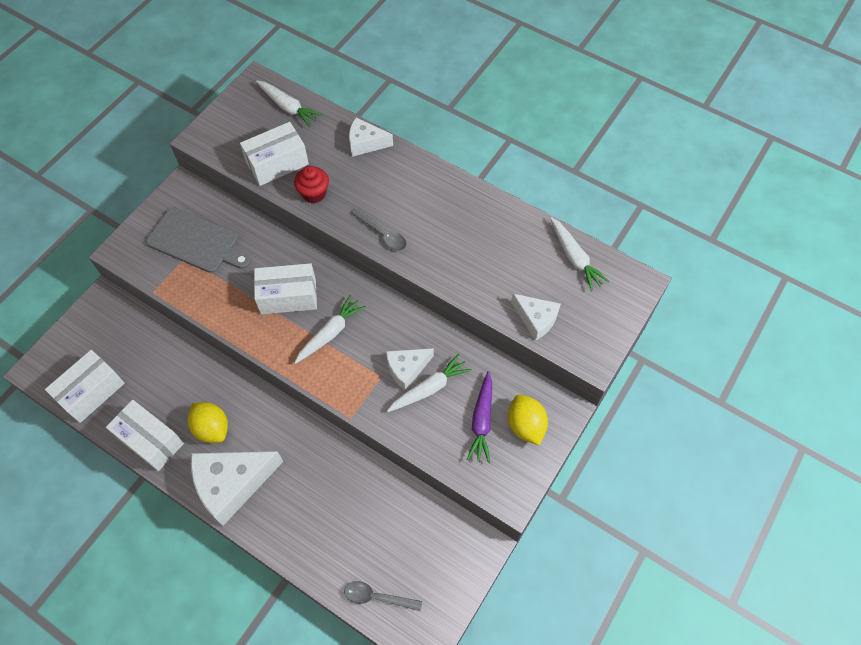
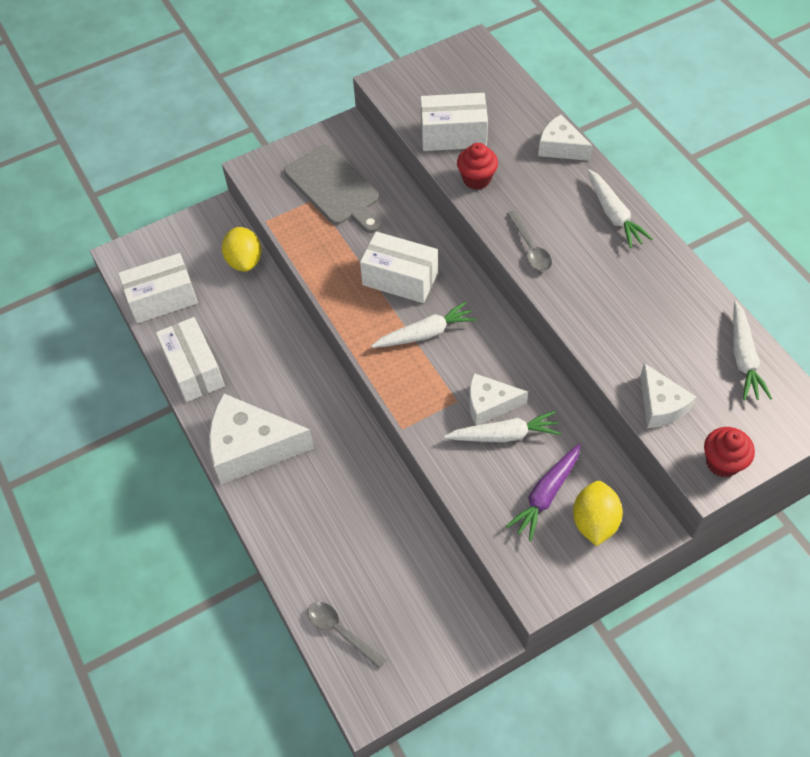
camera: 30 degrees right, 5 degrees down
yellow lemon [188,402,228,443] -> yellow lemon moved to [222,227,262,272]
white carrot [256,80,322,127] -> white carrot moved to [587,169,653,248]
none -> red cupcake [704,427,755,477]

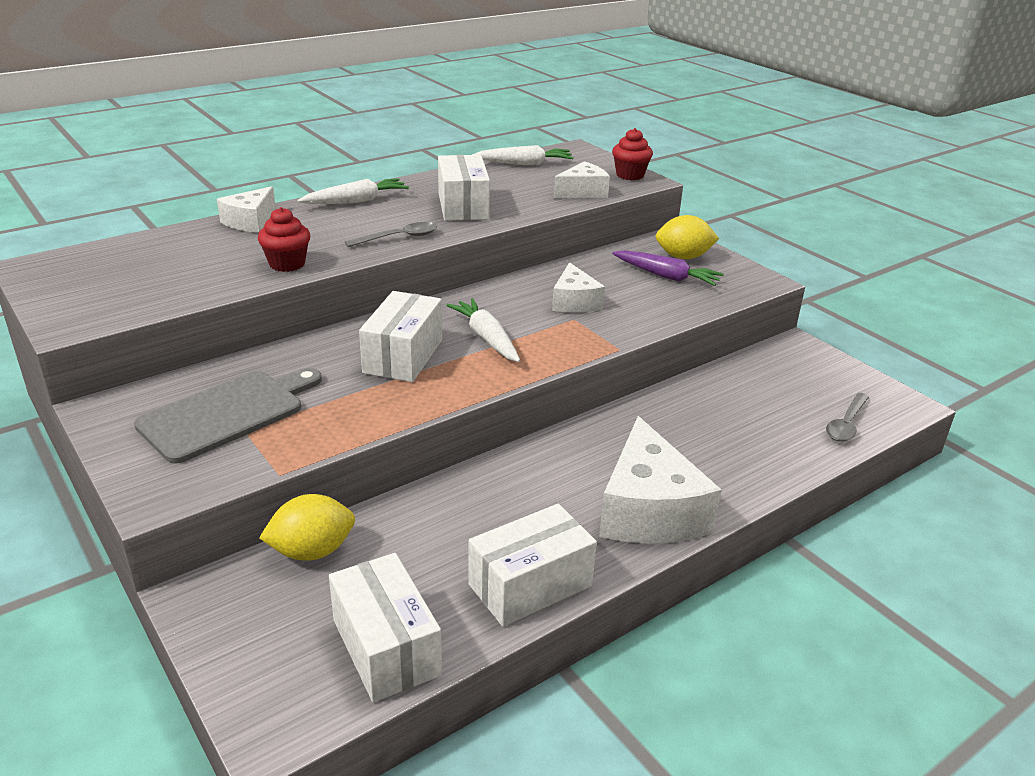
camera: 100 degrees left, 25 degrees down
white box [420,93,488,151] -> white box moved to [438,155,490,221]
white carrot [444,411,561,442] -> none

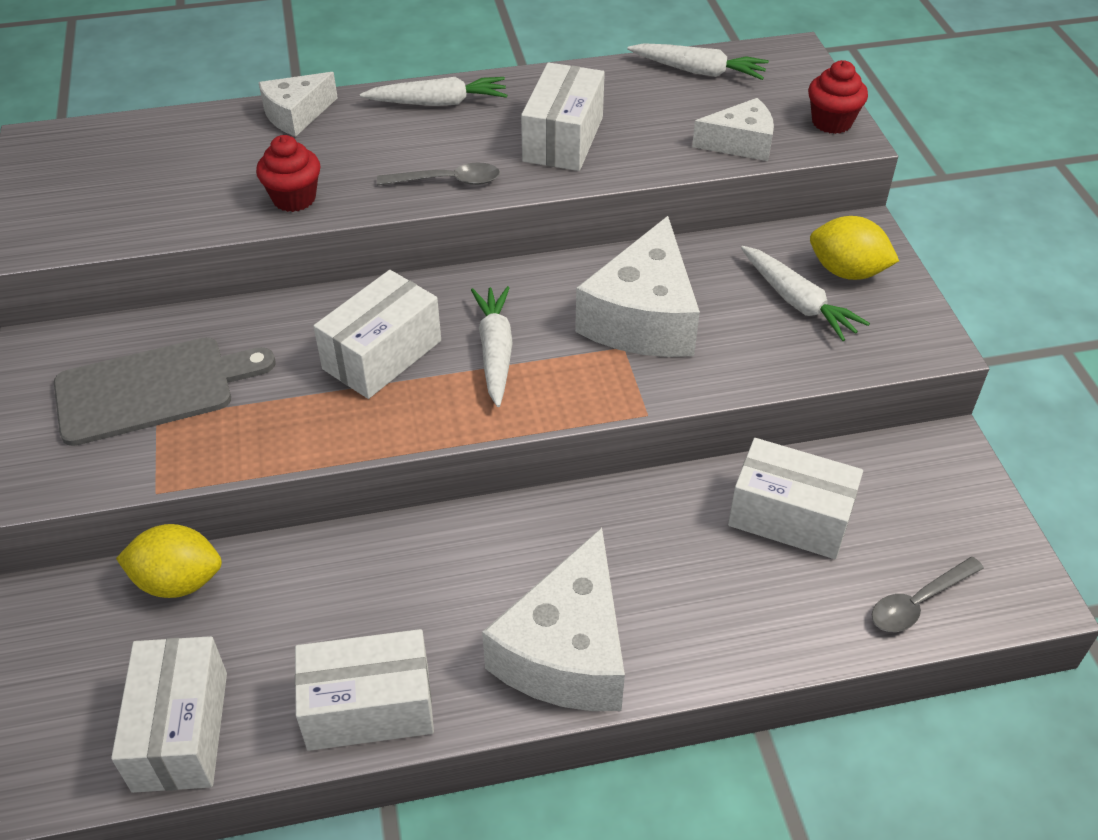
camera: 25 degrees right, 15 degrees up
white cheese [552,262,605,313] -> white cheese [575,216,700,357], size x1.76
purple carrot [612,250,724,286] -> white carrot [741,246,870,341]
none -> white box [728,438,863,559]

